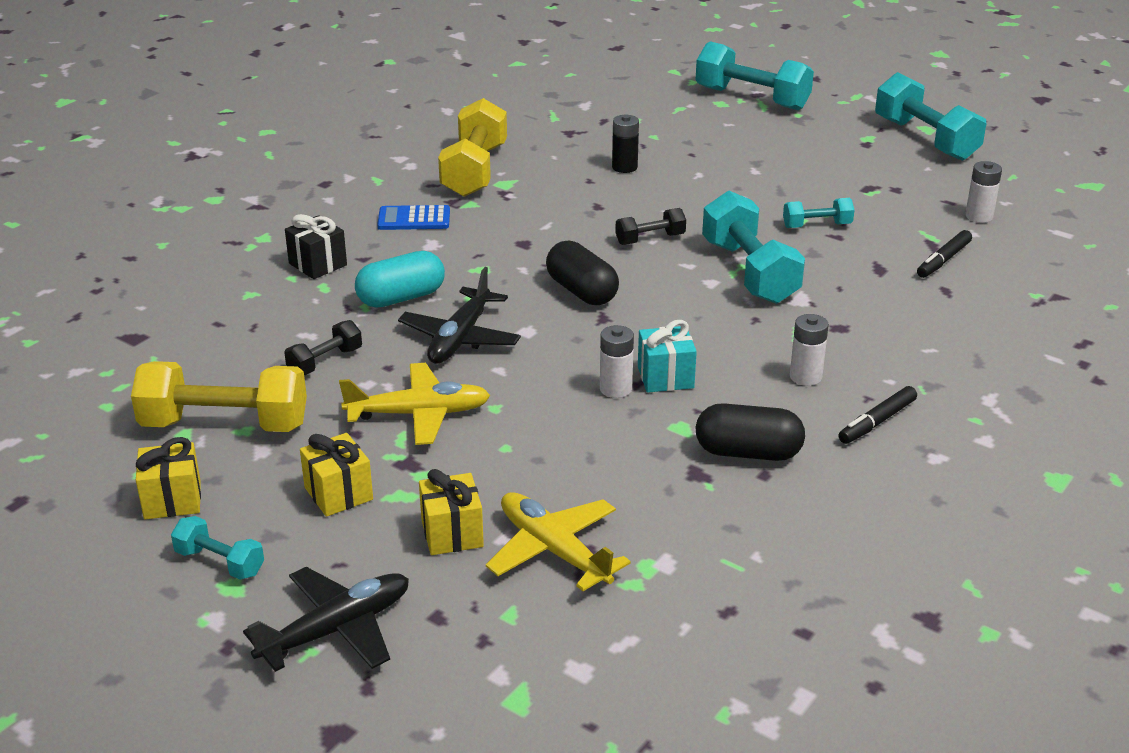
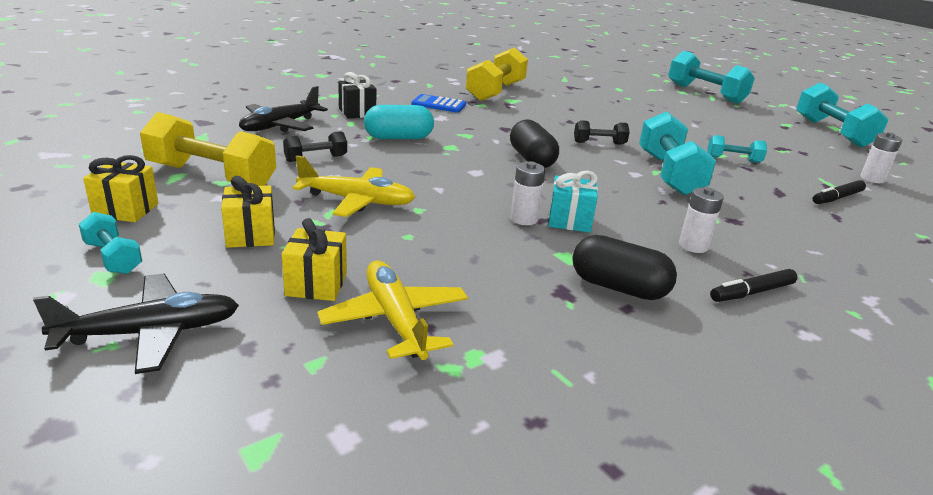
camera: 15 degrees right, 5 degrees down
black plane [398,267,521,364] -> black plane moved to [239,86,328,132]
black battery [612,114,639,173] -> none

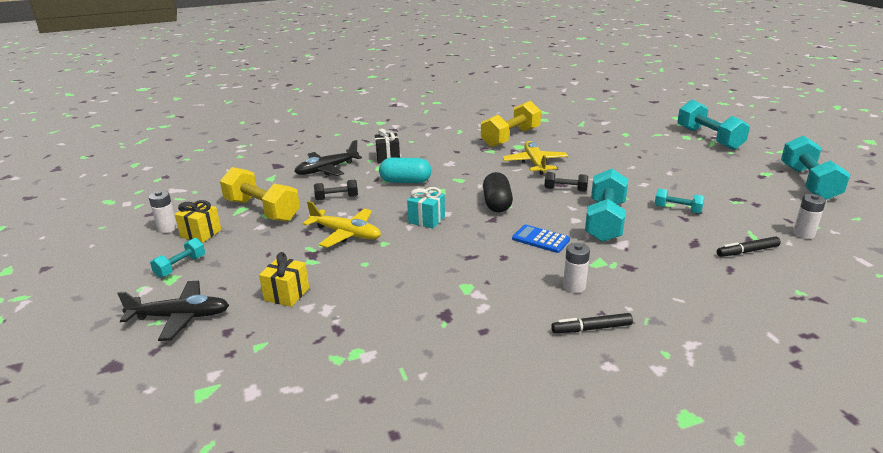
camera: 20 degrees right, 0 degrees up
turquoise dumbbell [79,212,142,274] -> turquoise dumbbell turned 60 degrees clockwise [150,238,205,278]
yellow gift [221,176,275,248] -> none
yellow plane [317,261,468,360] -> yellow plane moved to [503,141,568,175]
blue calculator [411,94,466,113] -> blue calculator moved to [512,225,570,253]
white battery [510,161,545,225] -> white battery moved to [149,191,178,233]
turquoise gift [548,171,598,232] -> turquoise gift moved to [407,187,445,229]
black capsule [572,235,677,300] -> none

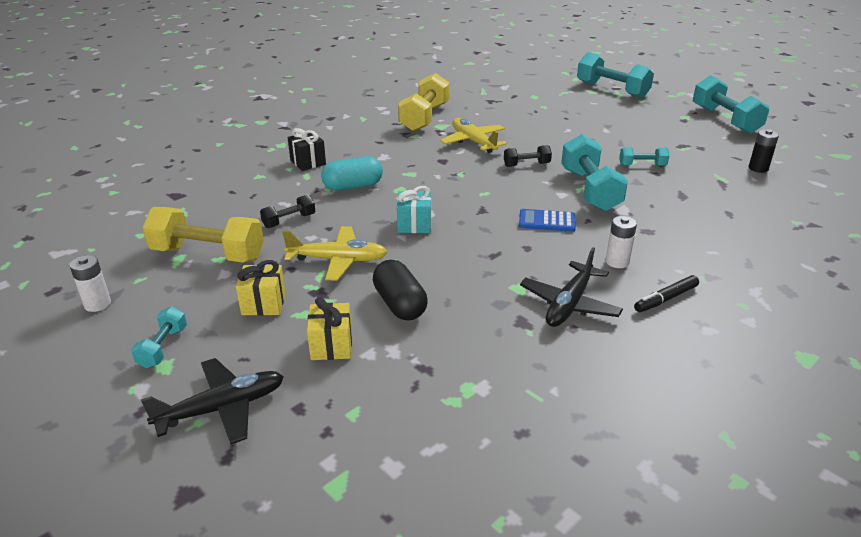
camera: 25 degrees left, 5 degrees up
yellow gift [175,200,221,243] -> yellow gift moved to [236,260,286,316]
black plane [294,140,362,176] -> black plane moved to [520,247,623,327]
black capsule [483,172,513,213] -> black capsule moved to [373,260,428,321]
black marker [717,236,781,257] -> none
white battery [793,194,826,239] -> black battery [749,129,779,173]

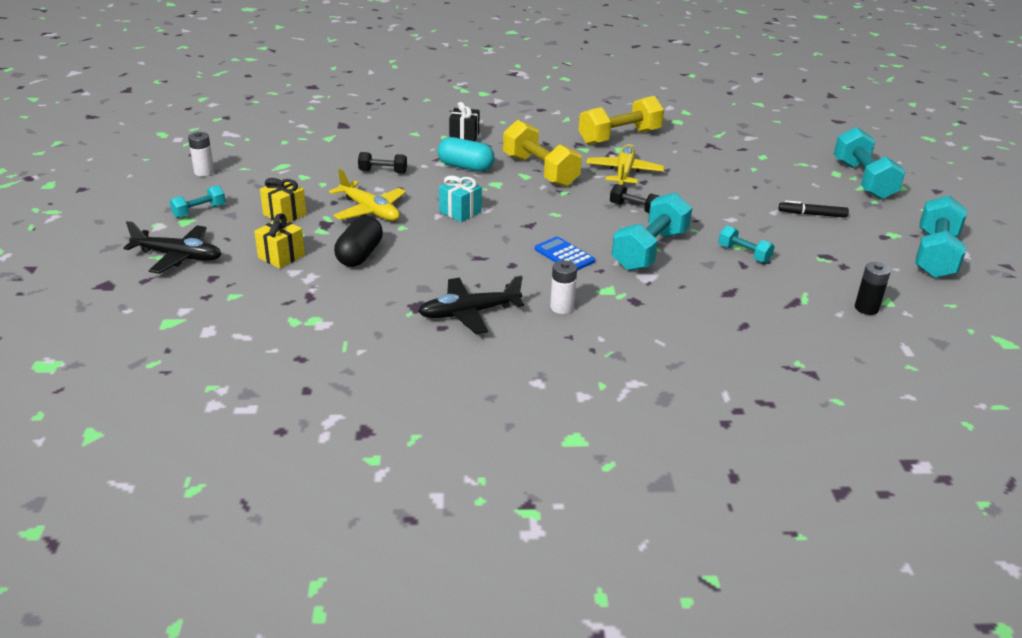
camera: 40 degrees right, 0 degrees up
yellow dumbbell [142,207,264,263] -> yellow dumbbell moved to [503,120,582,187]
black marker [634,275,699,312] -> black marker moved to [779,200,849,218]

